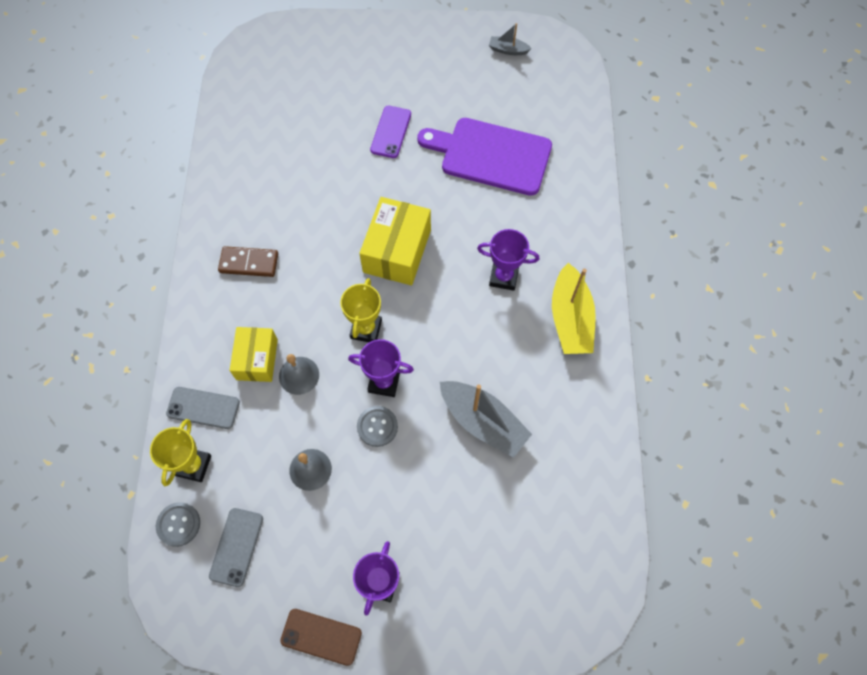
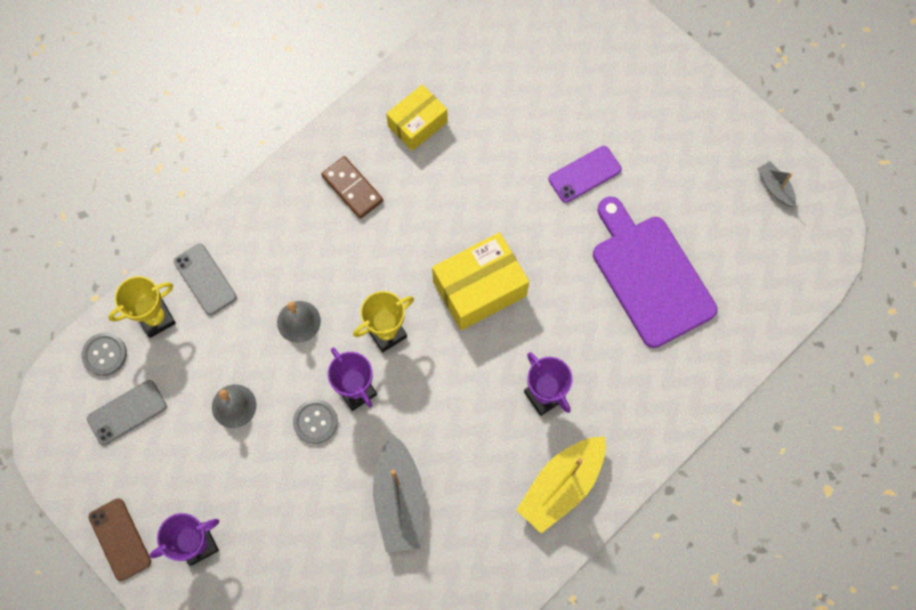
camera: 45 degrees right, 5 degrees up
yellow box [230,327,278,382] -> yellow box moved to [386,84,448,151]

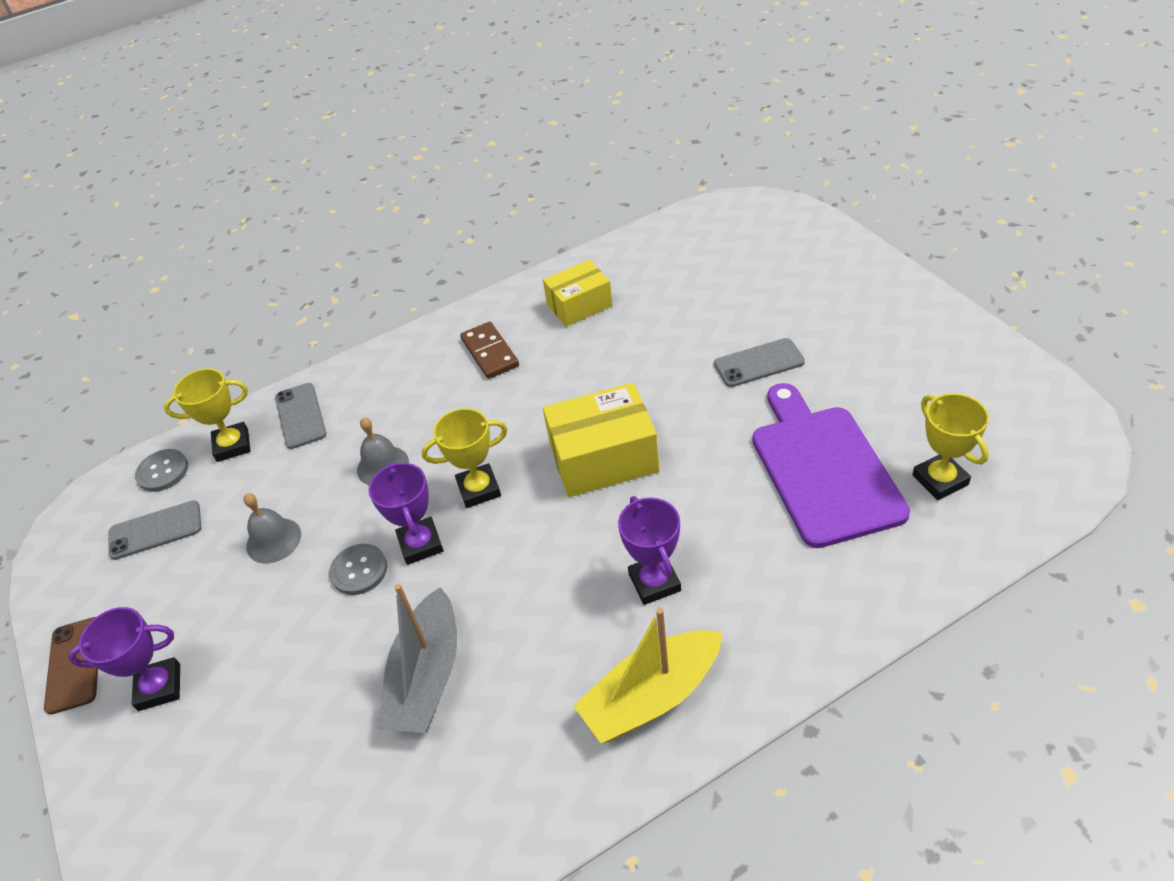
camera: 20 degrees right, 25 degrees down
purple phone [549,146,622,203] -> grey phone [714,338,805,387]
grey boat [757,161,796,207] -> none
none -> yellow trophy [912,393,989,500]

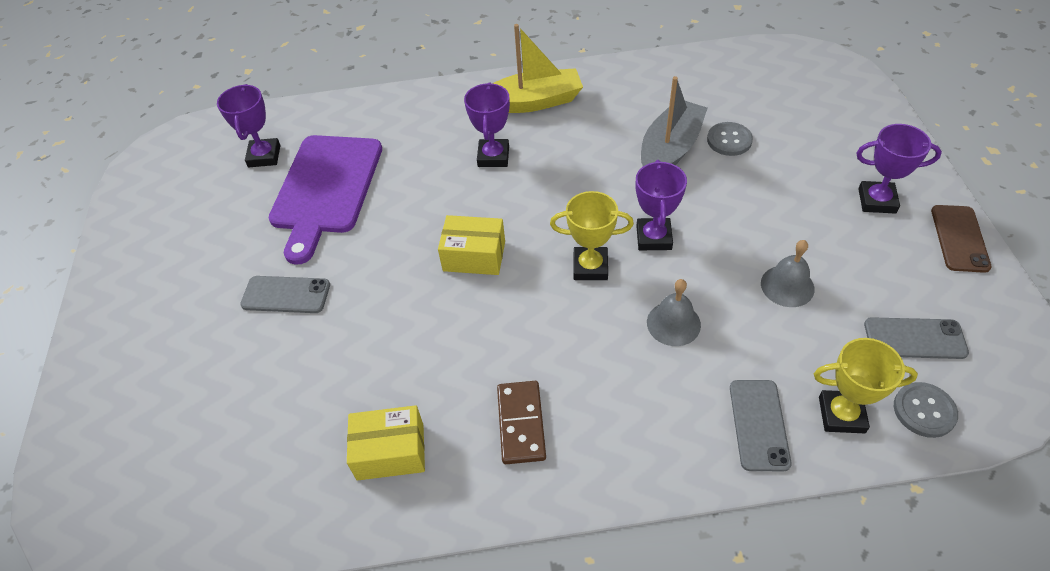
camera: 160 degrees left, 5 degrees up
grey button [329,544,387,595] -> grey button moved to [707,122,753,156]
yellow box [543,383,659,497] -> yellow box [438,215,505,275], size x0.66
yellow trophy [912,393,989,500] -> purple trophy [217,84,280,167]

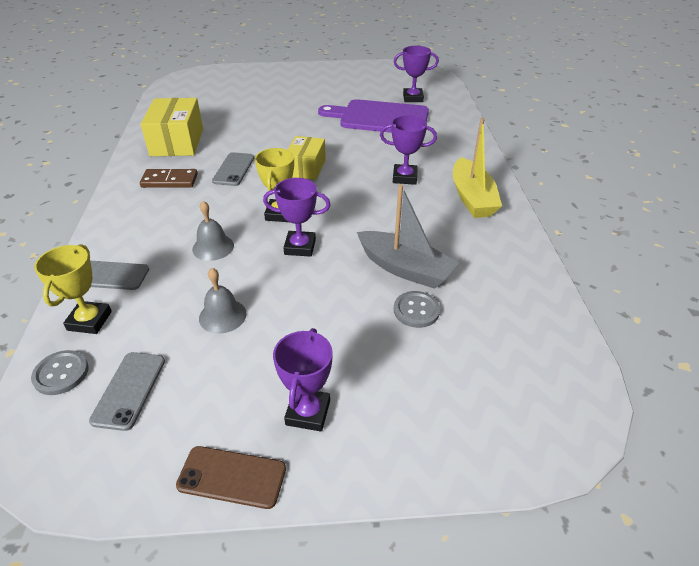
camera: 90 degrees right, 10 degrees down
grey phone [240,276,330,313] -> grey phone moved to [212,152,254,186]
yellow box [347,405,425,481] -> yellow box [140,98,203,156], size x1.51

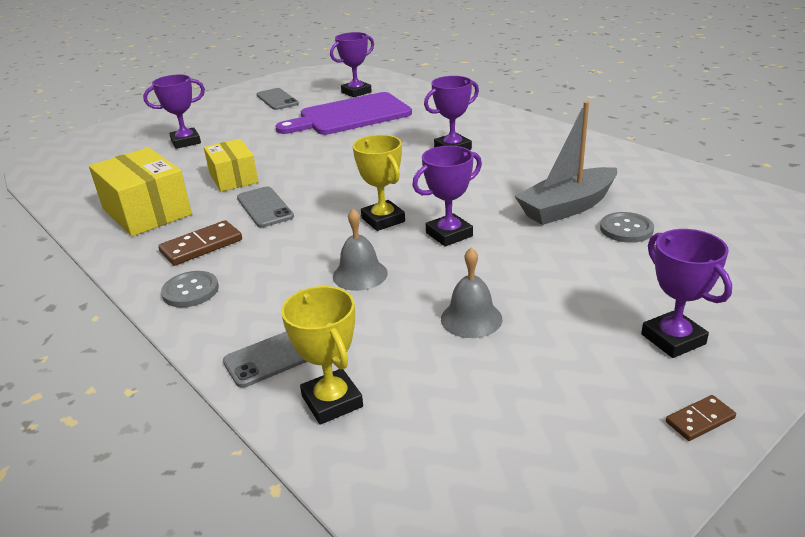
camera: 35 degrees left, 10 degrees down
grey button [31,350,89,395] -> grey button moved to [161,271,219,307]
grey phone [89,352,165,431] -> grey phone moved to [257,88,299,110]
brown phone [176,446,286,509] -> brown domino [666,395,736,441]
yellow box [288,136,326,180] -> yellow box moved to [204,139,258,192]
grey boat [357,184,459,289] -> grey boat turned 150 degrees clockwise [515,101,617,225]
yellow boat [453,118,502,218] -> none
none -> purple trophy [143,75,205,149]

